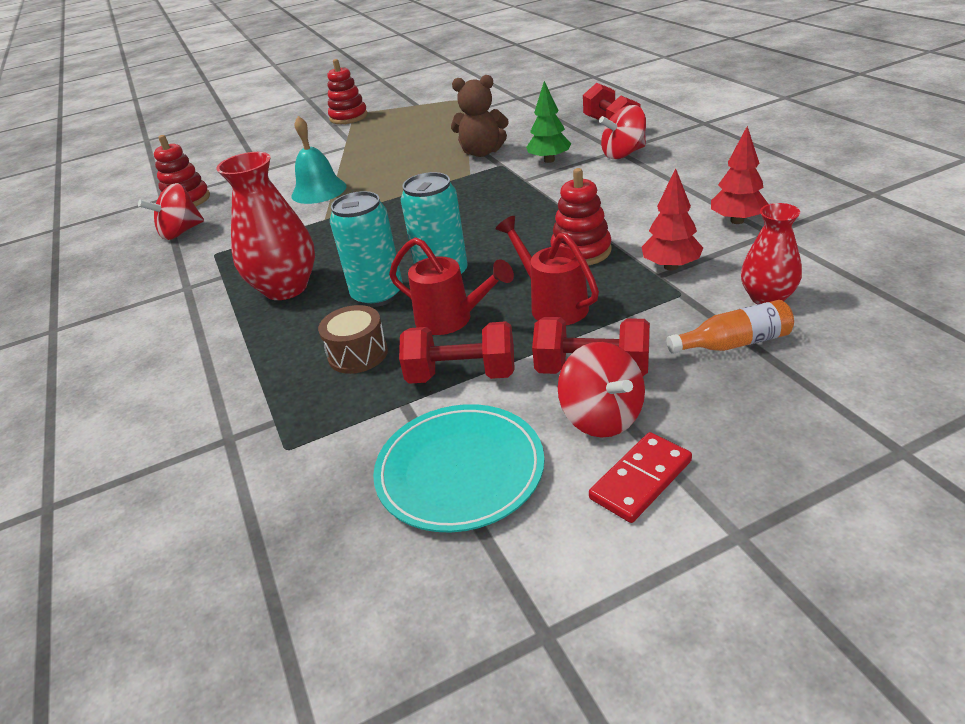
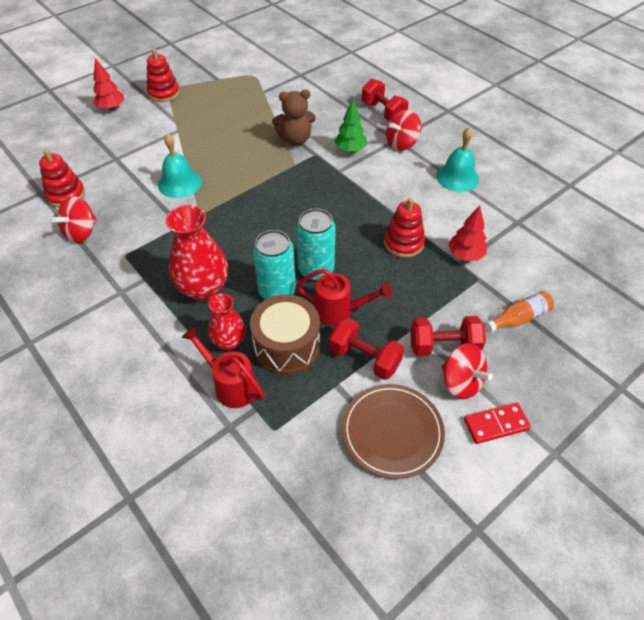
camera: 20 degrees left, 15 degrees up
brown drum [318,305,388,374] -> brown drum [250,294,320,375], size x1.63
turquoise plate [373,404,545,532] -> brown plate [342,384,445,479]
red dumbbell [399,321,515,384] -> red dumbbell turned 45 degrees clockwise [329,317,404,380]
red watering can [496,216,599,325] -> red watering can moved to [181,326,265,408]
red domino [589,432,692,523] -> red domino turned 45 degrees clockwise [464,402,531,444]
red tree [711,126,768,224] -> red tree moved to [93,58,124,110]
red vase [741,203,802,305] -> red vase moved to [208,294,246,350]
none -> turquoise bell [436,128,479,192]

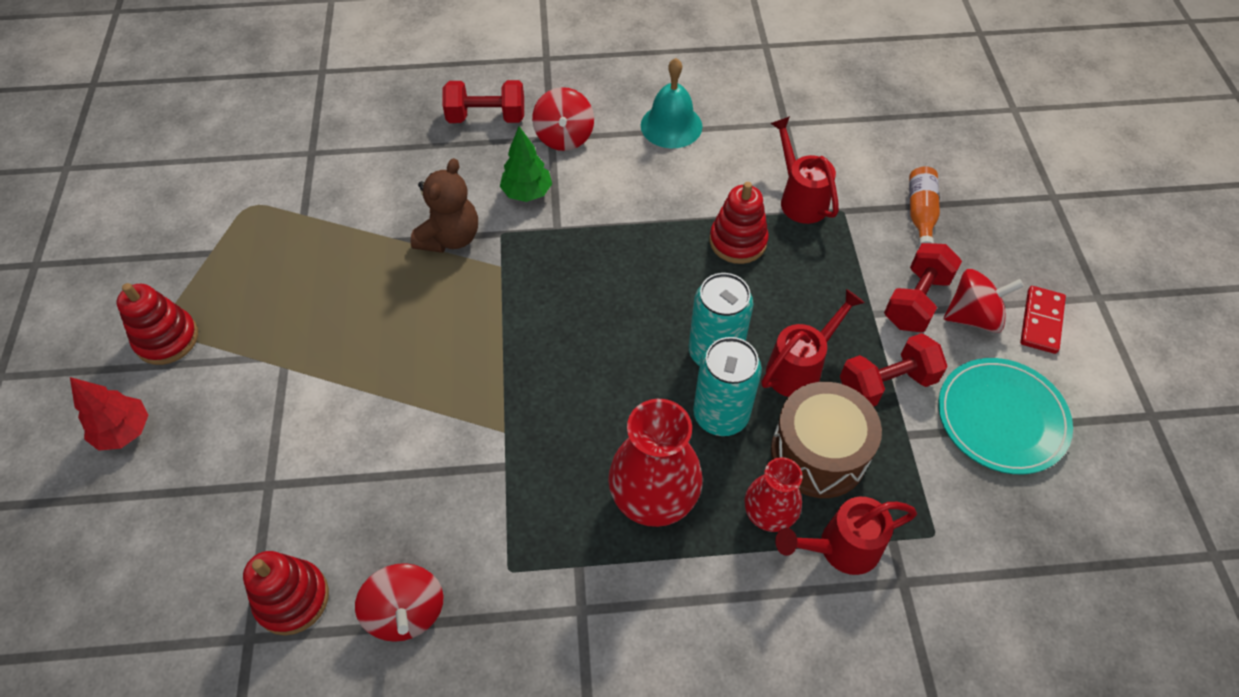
camera: 55 degrees left, 5 degrees up
turquoise bell [158,133,202,198] -> none
brown plate [342,384,445,479] -> turquoise plate [938,358,1073,474]
red tree [448,206,487,261] -> red watering can [770,116,839,224]

